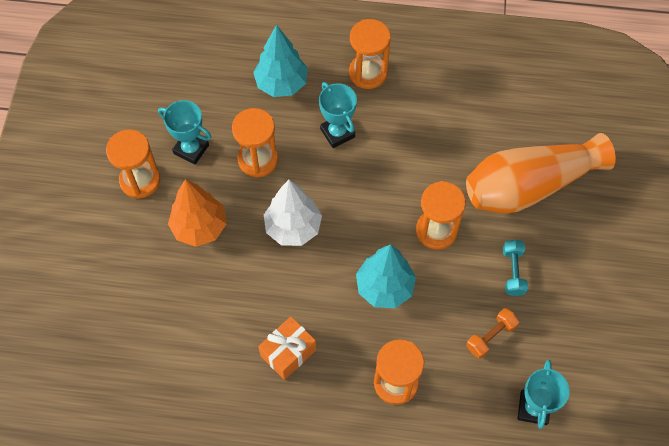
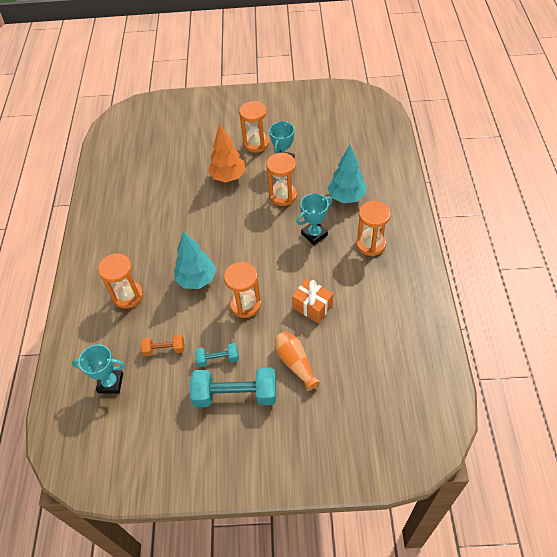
camera: 85 degrees right, 10 degrees down
orange gift [258,316,316,380] -> orange gift moved to [292,278,333,323]
white tree [264,180,322,246] -> none
orange vase [466,133,616,214] -> orange vase [275,331,320,391], size x0.52
orange dumbbell [466,308,519,359] -> orange dumbbell turned 45 degrees counterclockwise [141,334,185,356]
none -> turquoise dumbbell [190,368,277,407]

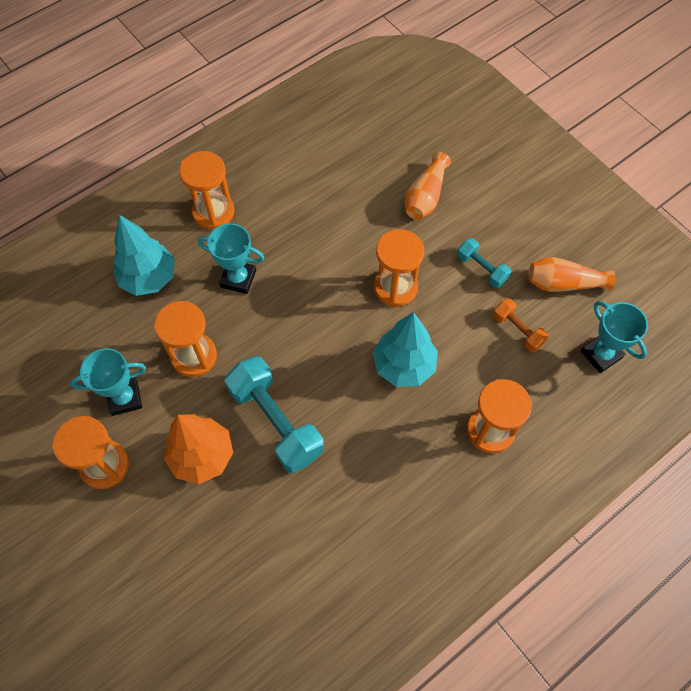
camera: 130 degrees left, 10 degrees up
turquoise dumbbell [190,368,277,407] -> turquoise dumbbell moved to [225,356,324,473]
orange gift [292,278,333,323] -> none
none -> orange vase [528,257,616,292]

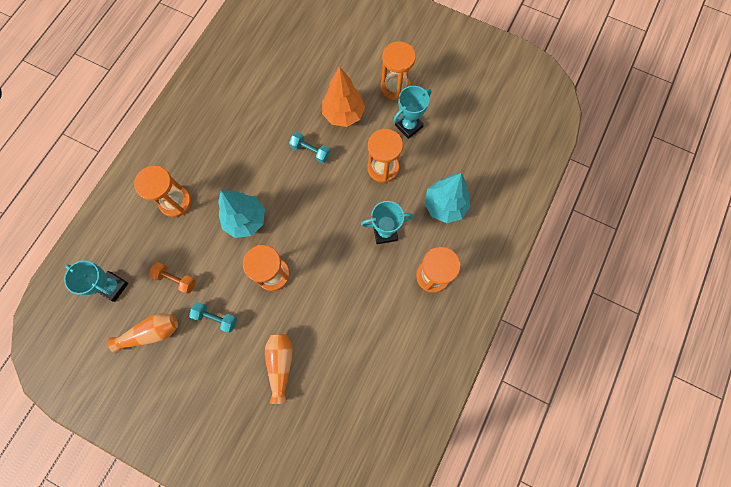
camera: 155 degrees right, 10 degrees up
turquoise dumbbell [225,356,324,473] -> turquoise dumbbell [289,132,330,164], size x0.52

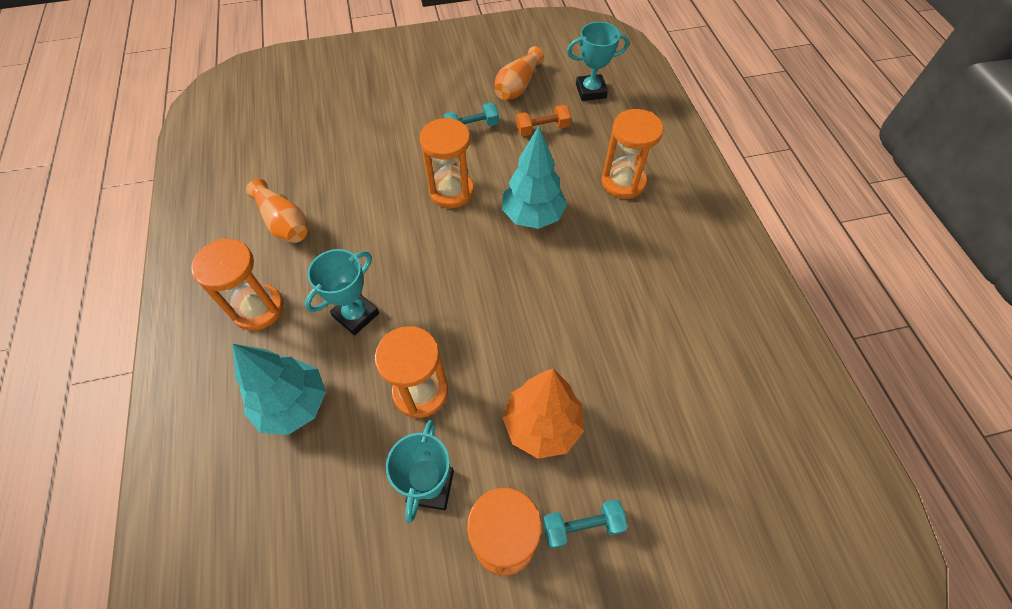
camera: 140 degrees right, 15 degrees down
orange vase [265,334,293,404] -> orange vase moved to [246,179,307,243]
turquoise dumbbell [289,132,330,164] -> turquoise dumbbell moved to [543,499,628,549]

